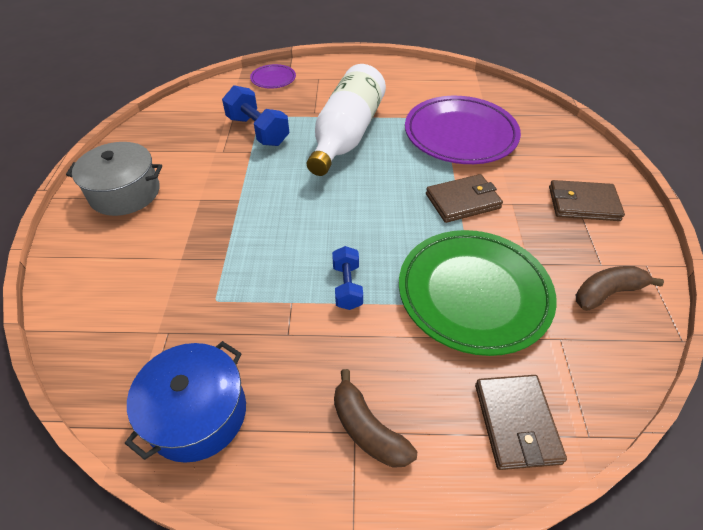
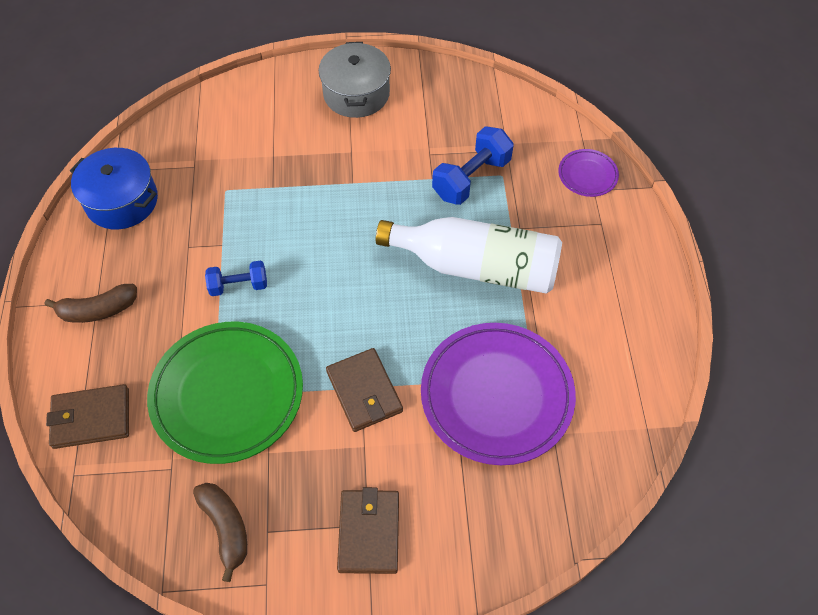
camera: 85 degrees right, 10 degrees up
brown banana [334,369,417,468] -> brown banana turned 150 degrees counterclockwise [45,284,137,323]

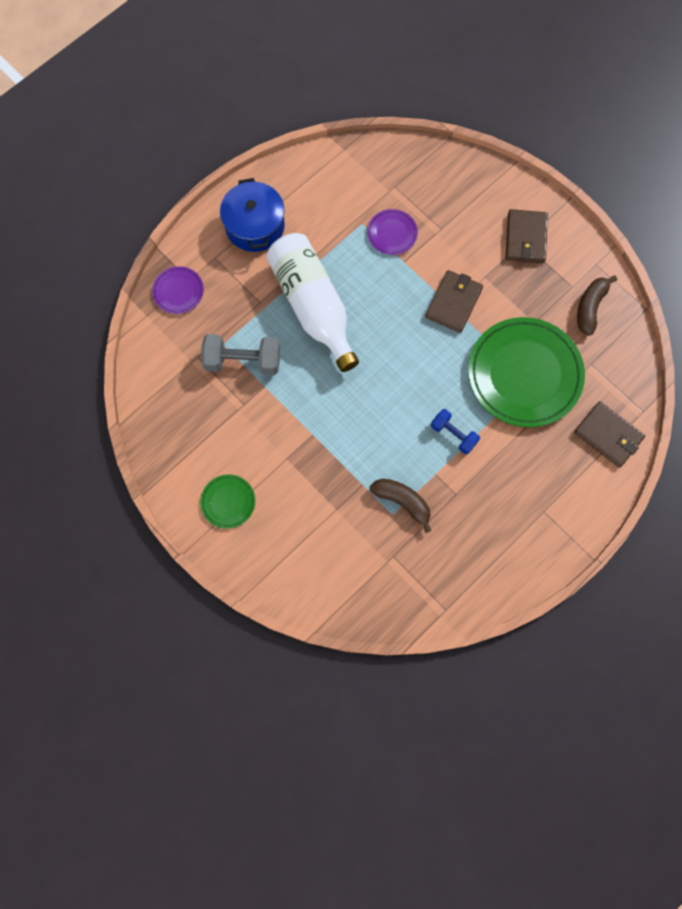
camera: 130 degrees left, 15 degrees up
brown banana [45,284,137,323] -> brown banana moved to [370,479,431,533]
blue pot [70,148,158,229] -> blue pot moved to [220,178,285,252]
grey pot [319,42,391,118] -> green plate [200,475,255,529]
brown wallet [337,487,399,574] -> brown wallet turned 45 degrees counterclockwise [506,209,548,263]
purple plate [421,323,576,465] -> purple plate [367,209,418,255], size x0.46
blue dumbbell [432,126,514,205] -> grey dumbbell [201,334,280,375]

